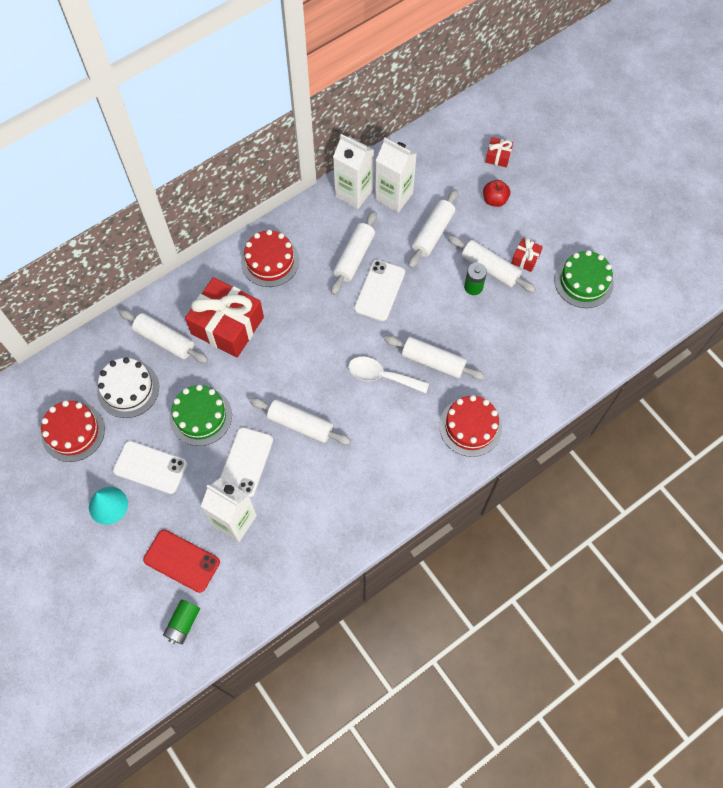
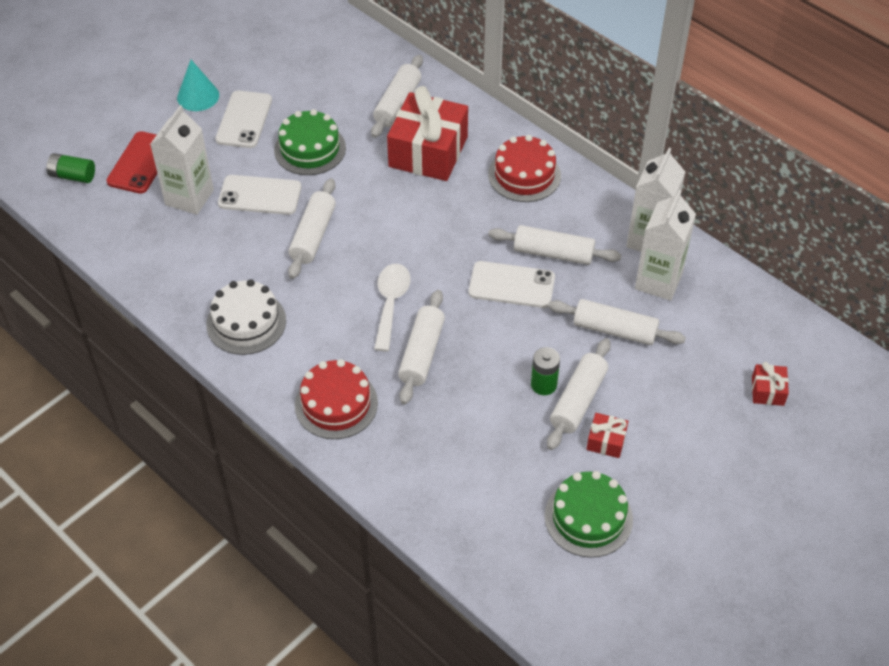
camera: 80 degrees right, 15 degrees down
red cake [41,401,105,462] -> none
white cake [97,357,159,418] -> white cake moved to [206,279,286,355]
red apple [483,180,510,207] -> none

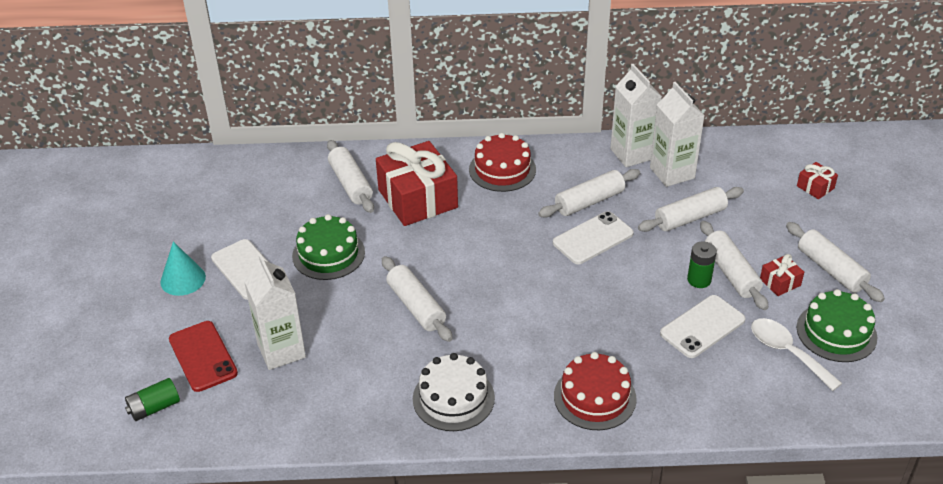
camera: 45 degrees left, 10 degrees down
white phone [218,175,301,215] -> white phone moved to [660,295,745,358]
white spoon [374,264,411,351] -> white spoon moved to [751,318,842,391]
white rolling pin [398,290,445,405] -> white rolling pin moved to [786,222,885,302]

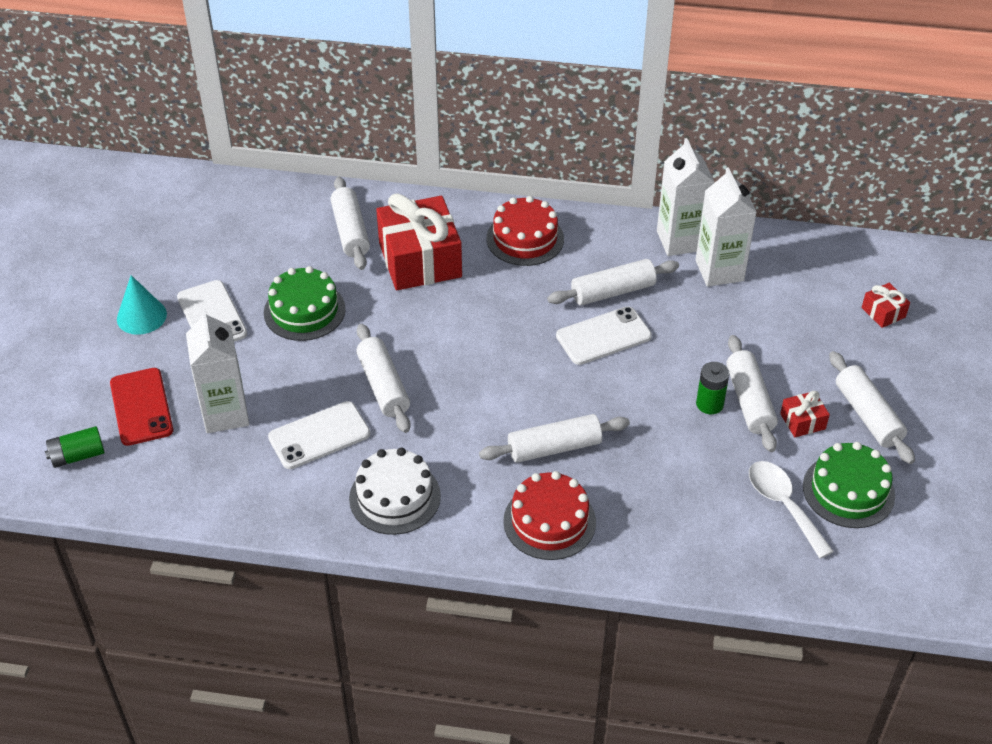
camera: 10 degrees right, 5 degrees up
white rolling pin [638,187,744,232] -> white rolling pin moved to [479,414,630,463]
white phone [660,295,745,358] -> white phone moved to [268,401,370,469]

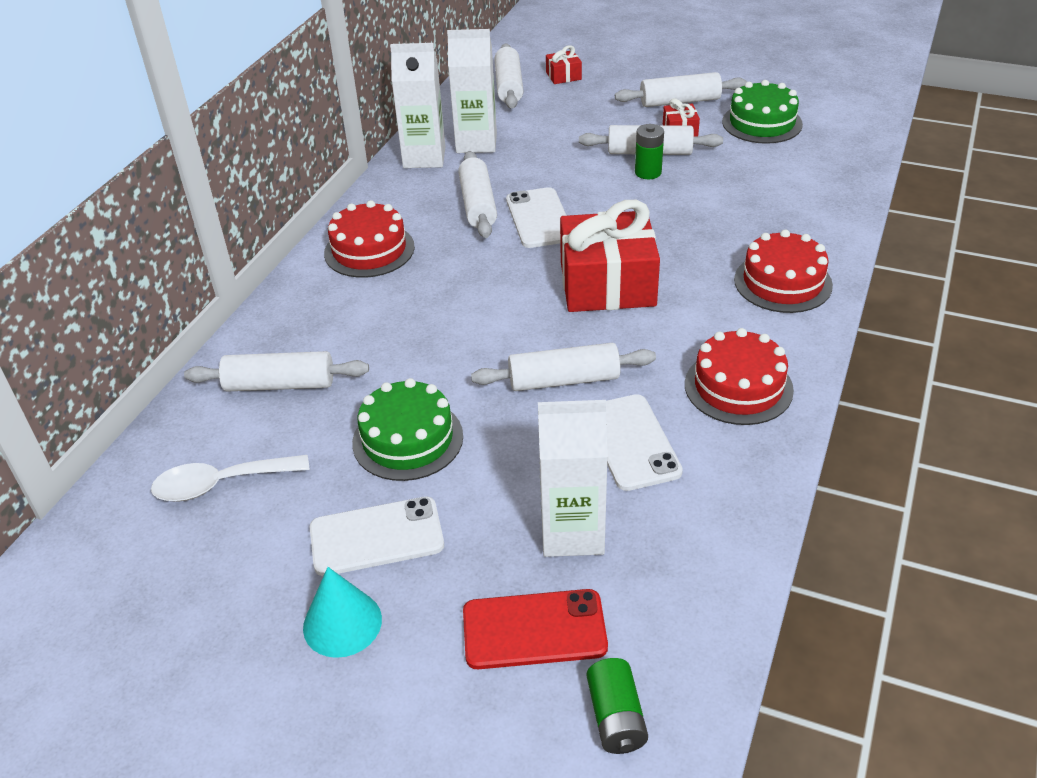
camera: 75 degrees left, 5 degrees down
white cake [349,448,441,535] -> red cake [685,328,794,425]
red gift [376,193,462,290] -> red gift moved to [560,200,660,312]
white rolling pin [479,414,630,463] -> white rolling pin moved to [494,44,524,108]
white spoon [749,461,834,559] -> white spoon moved to [151,455,310,502]

